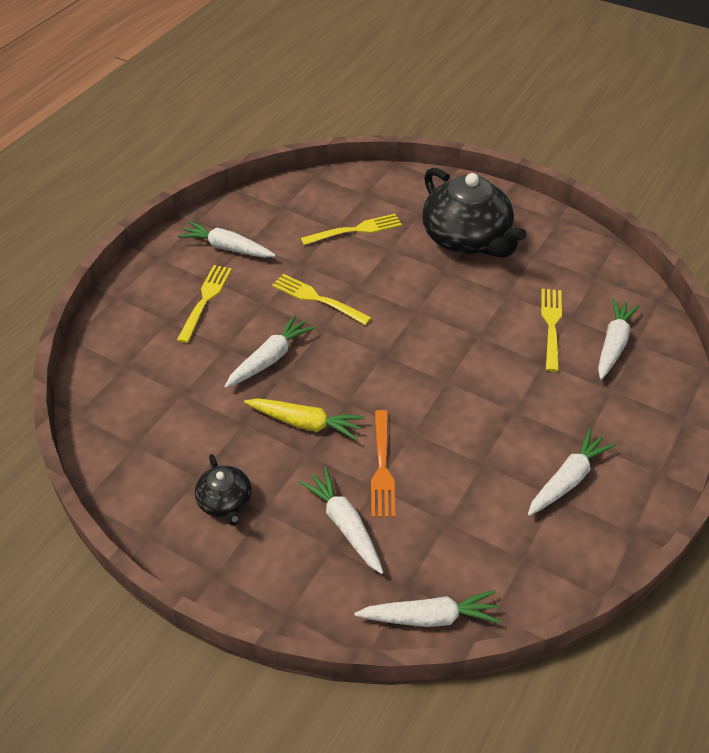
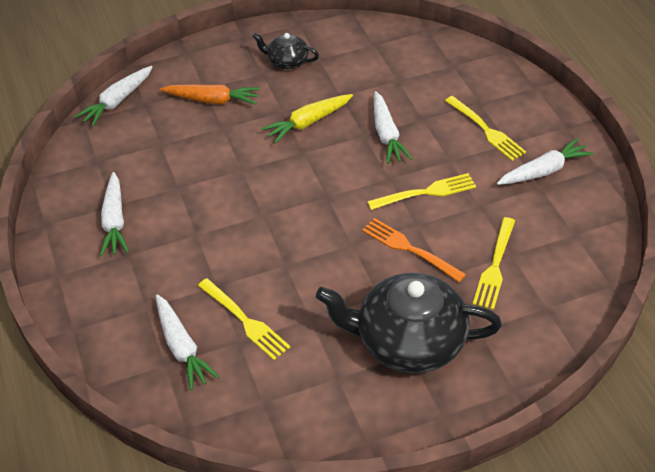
camera: 130 degrees right, 0 degrees up
white carrot [299,468,384,574] -> orange carrot [160,85,260,105]
orange fork [371,410,395,518] -> orange fork moved to [362,218,466,282]

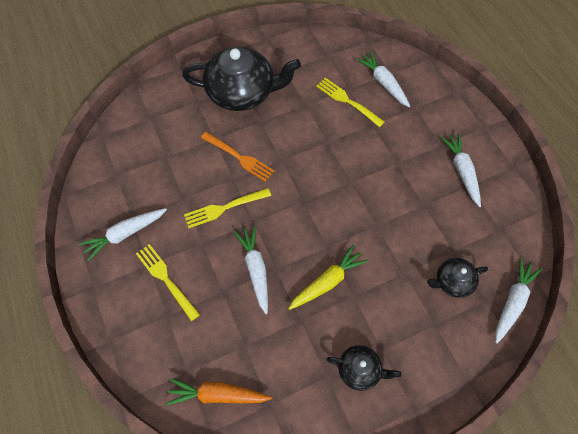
camera: 175 degrees right, 15 degrees up
orange carrot [160,85,260,105] -> orange carrot moved to [166,378,272,405]
yellow fork [473,217,515,310] -> none
none -> black teapot [427,258,488,298]

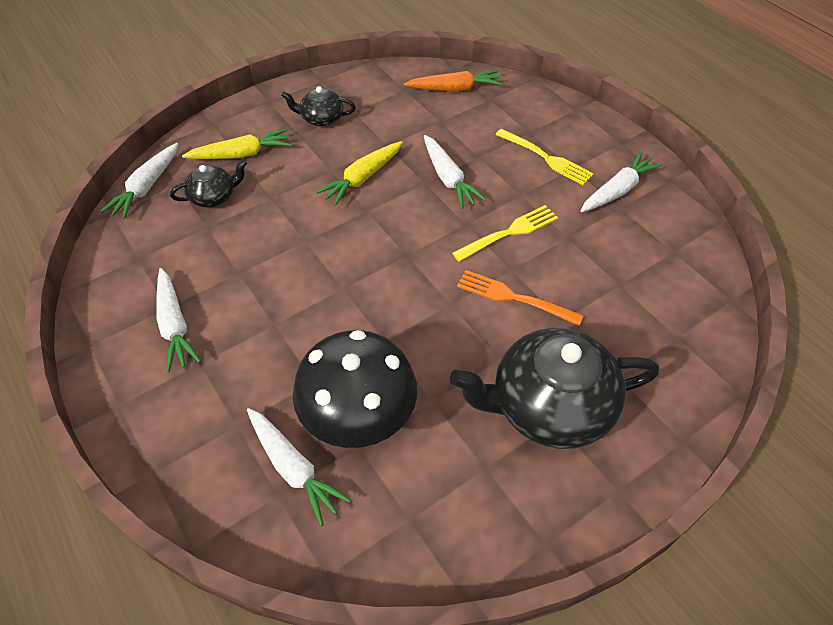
camera: 170 degrees right, 10 degrees down
yellow fork [316,78,385,127] -> black mushroom [293,330,417,448]
none -> yellow carrot [182,129,292,159]

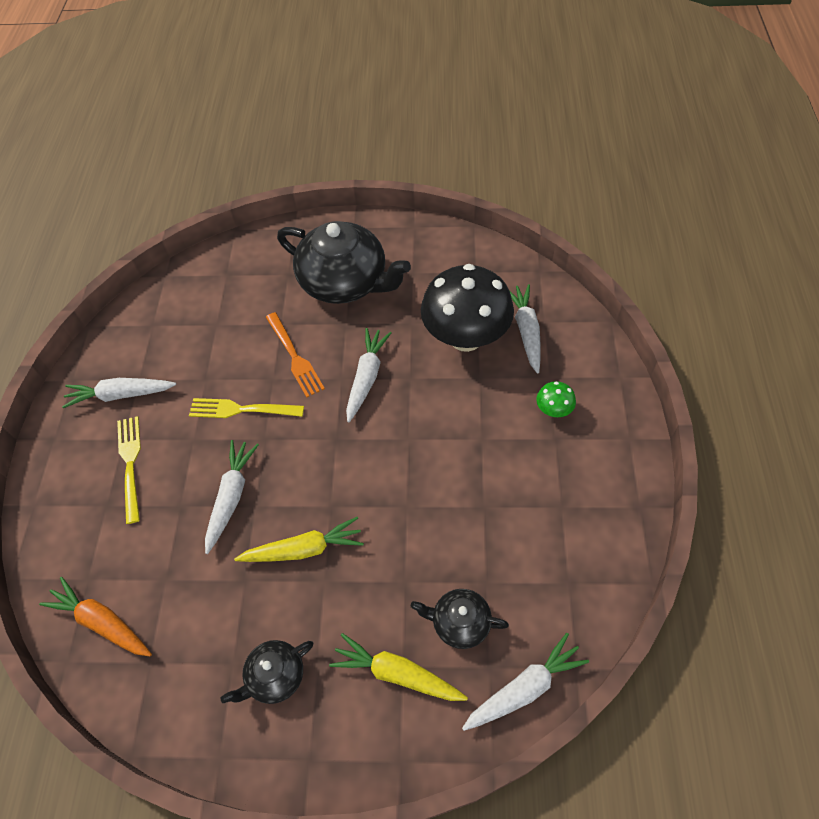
camera: 140 degrees left, 5 degrees up
white carrot [157,268,201,373] -> white carrot moved to [346,328,391,423]
black teapot [281,86,356,126] -> black teapot turned 105 degrees clockwise [220,640,313,704]
none -> green mushroom [536,381,576,417]

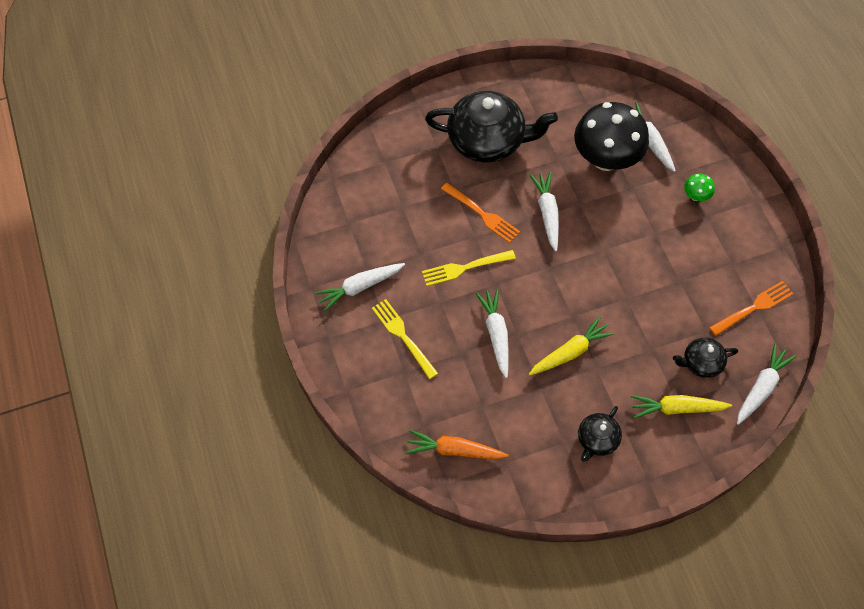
camera: 25 degrees left, 5 degrees up
none -> orange fork [709,281,793,336]

